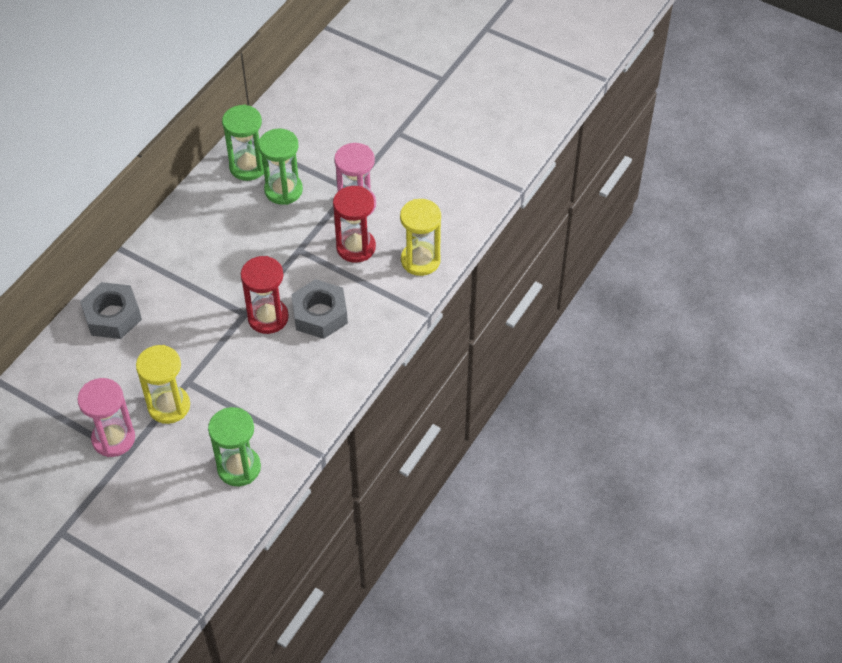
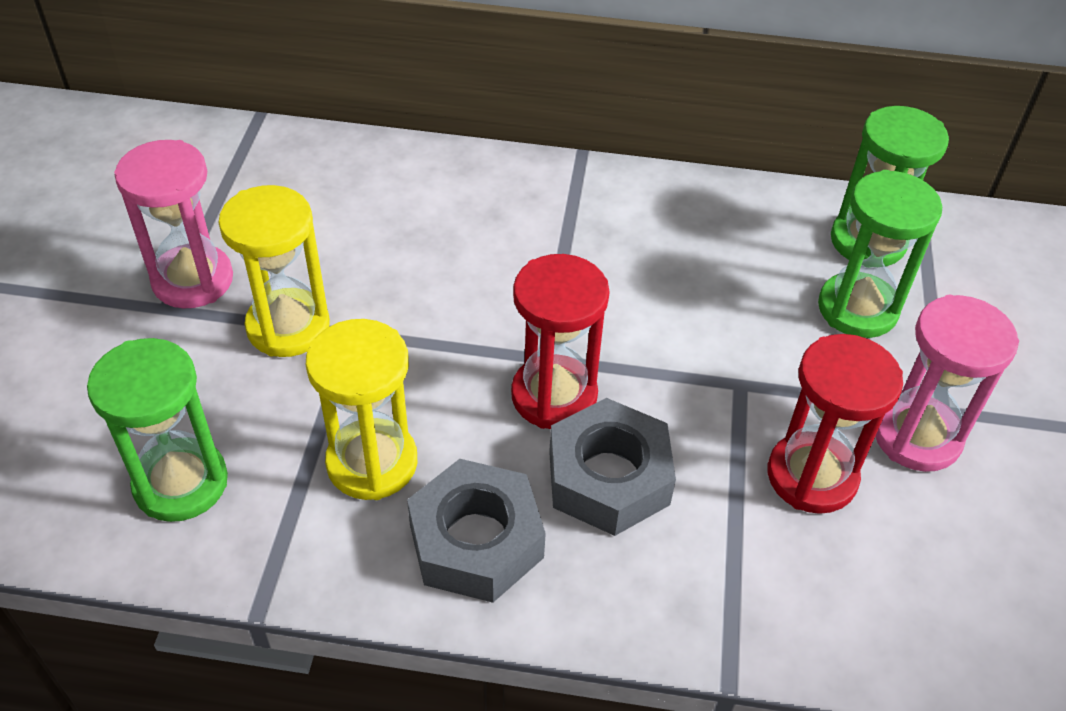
camera: 65 degrees right, 5 degrees down
grey nut [80,282,142,339] -> grey nut moved to [407,459,546,603]
yellow hourglass [400,199,441,276] -> yellow hourglass moved to [306,319,417,500]

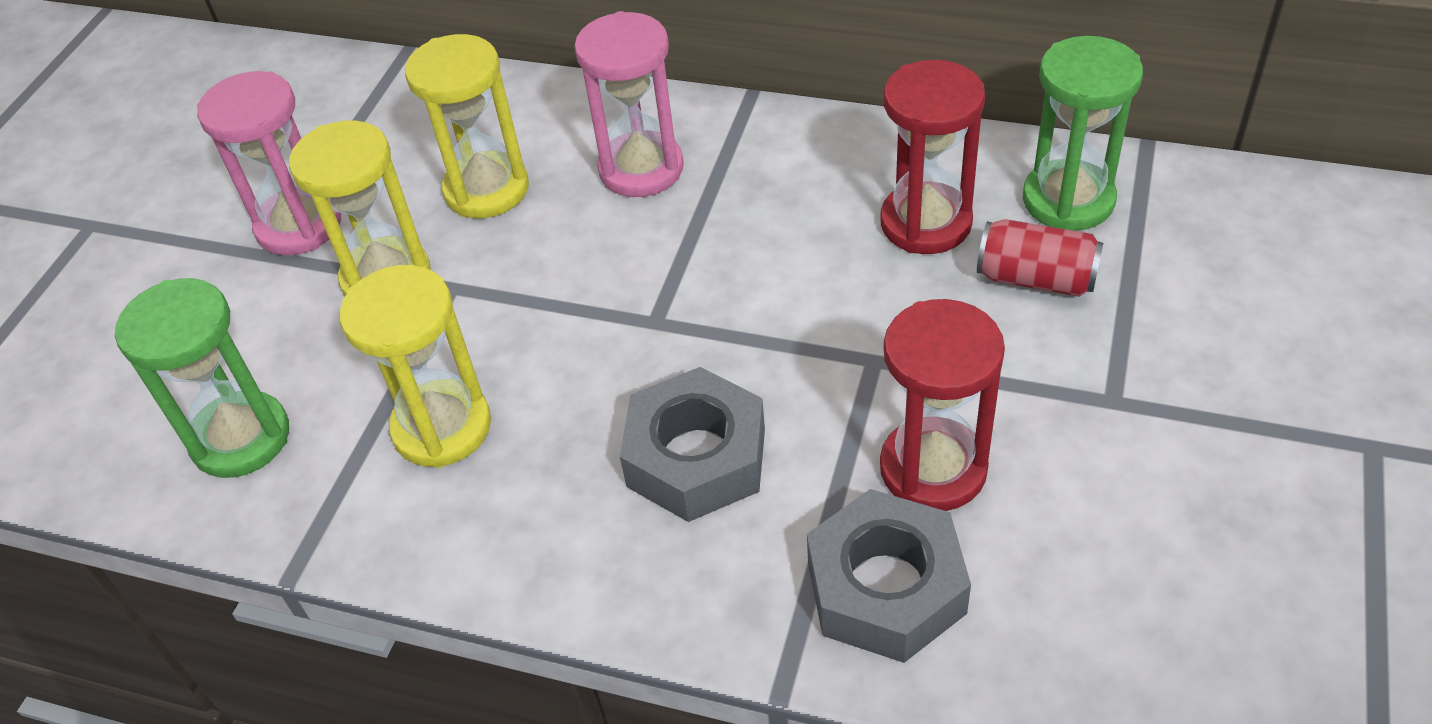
camera: 15 degrees right, 0 degrees up
grey nut [407,459,546,603] -> grey nut moved to [807,489,971,663]
red hourglass [511,254,610,429] -> red hourglass moved to [881,60,985,254]
green hourglass [818,170,942,338] -> red can [977,219,1103,297]
pink hourglass [875,295,1019,472] -> pink hourglass moved to [575,11,684,197]
none -> yellow hourglass [405,34,529,218]

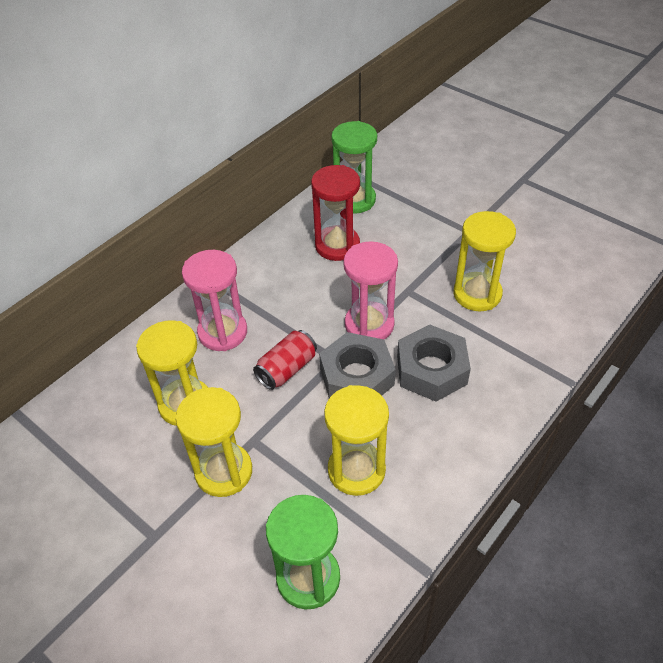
camera: 70 degrees left, 0 degrees up
pink hourglass [197,71,341,255] -> pink hourglass moved to [343,241,398,339]
grey nut [807,489,971,663] -> grey nut moved to [319,332,396,398]
red hourglass [880,299,1005,511] -> yellow hourglass [453,211,516,311]
red can [977,219,1103,297] -> red can moved to [253,330,317,390]

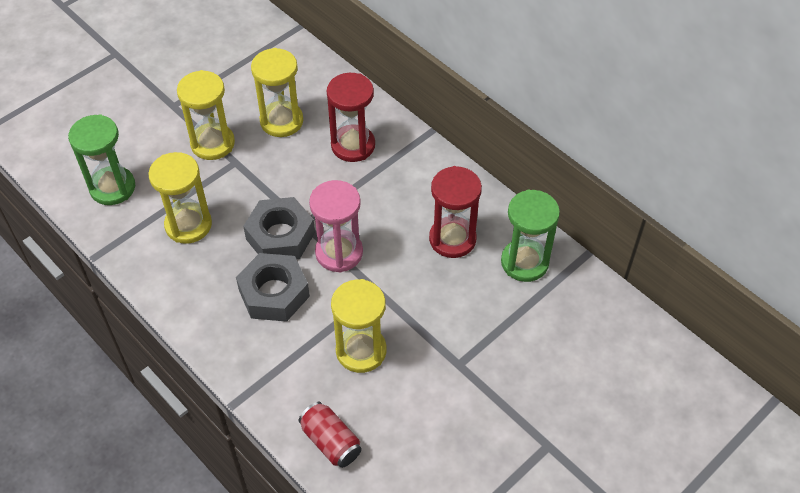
camera: 95 degrees right, 5 degrees up
pink hourglass [182,250,247,351] -> red hourglass [327,73,375,162]
red can [253,330,317,390] -> red can moved to [298,402,361,468]

